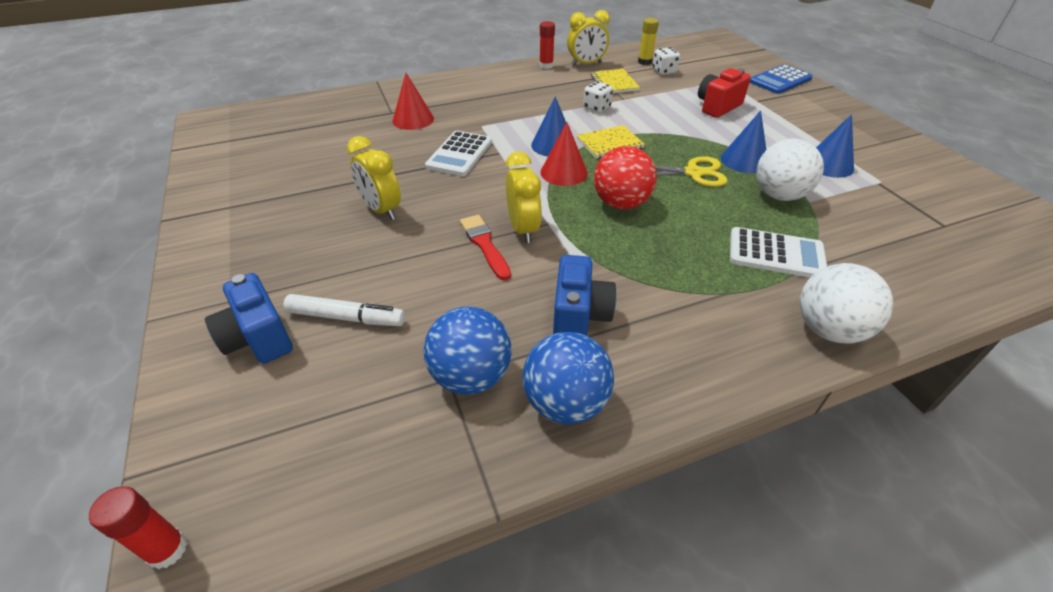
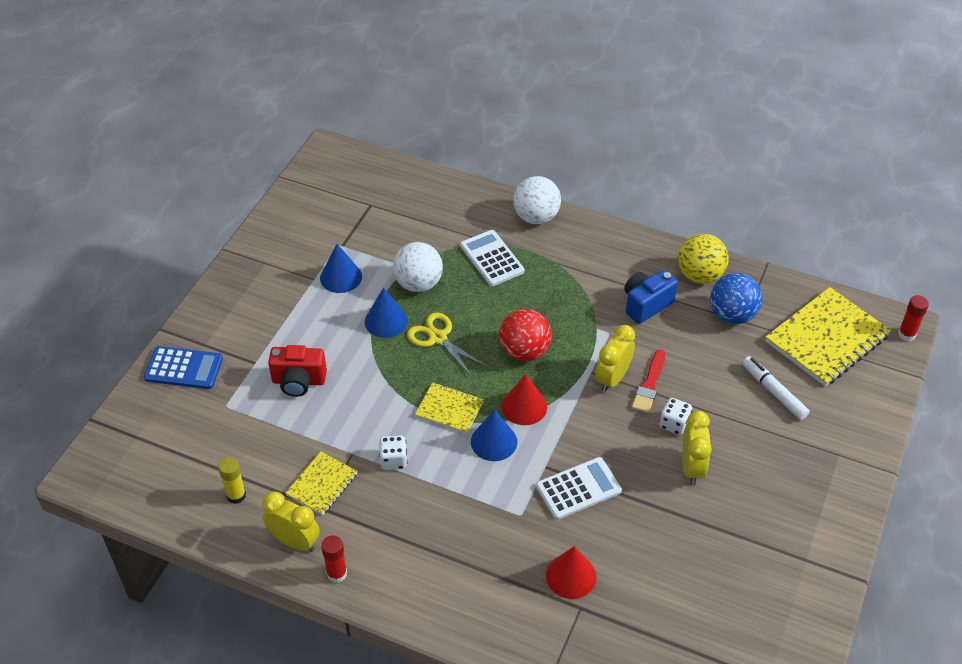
camera: 135 degrees left, 5 degrees up
blue camera [205,273,293,364] -> none
blue ball [522,332,614,424] -> yellow ball [678,234,729,284]
white dice [653,47,680,75] -> white dice moved to [659,398,692,435]
none -> yellow notebook [765,287,891,386]

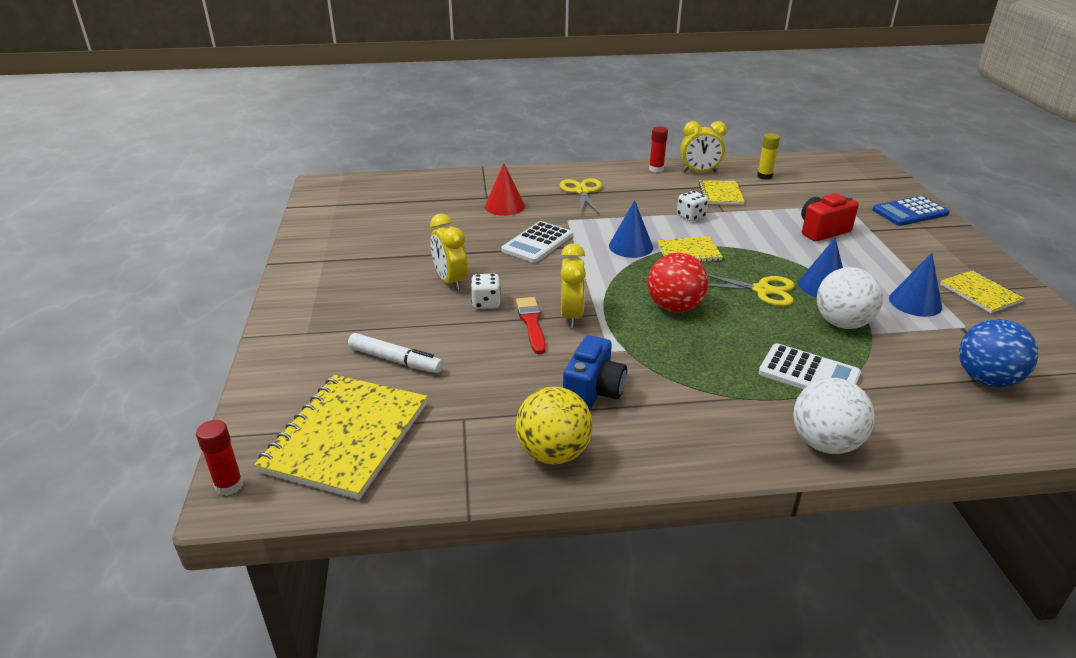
camera: 150 degrees right, 15 degrees down
red cone [502,374,547,425] -> none
blue ball [710,273,762,324] -> blue ball moved to [959,319,1038,387]
none -> yellow scissors [560,179,602,215]
none -> yellow notebook [940,270,1025,313]

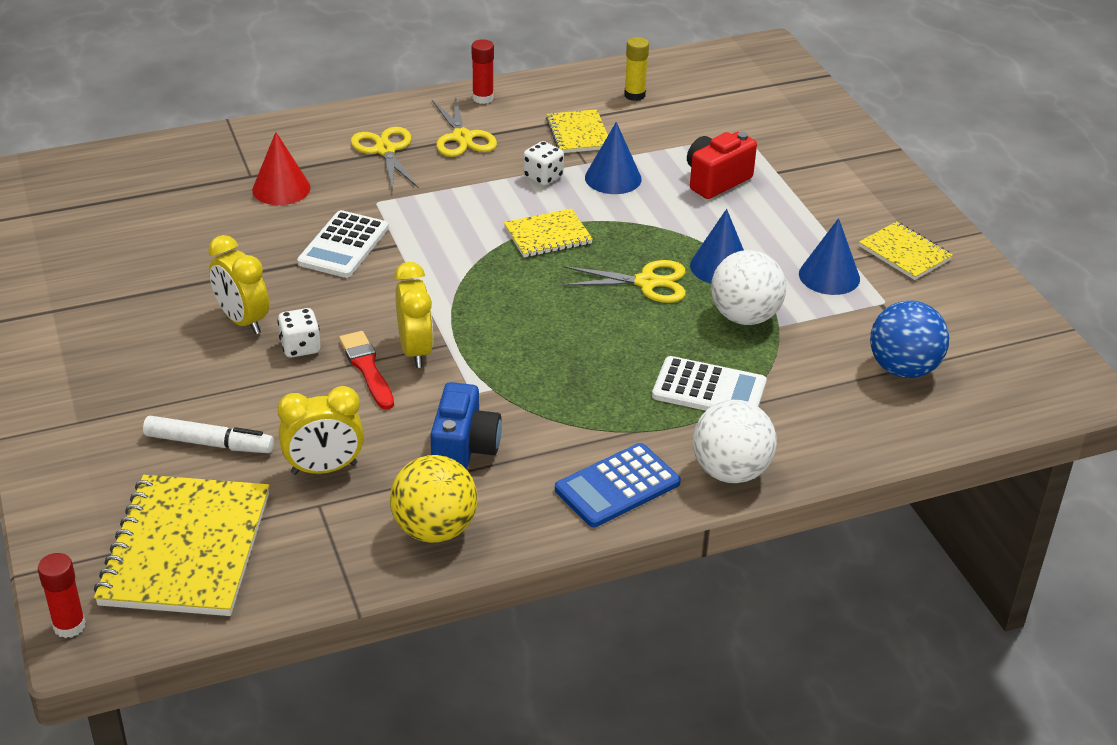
camera: 15 degrees left, 5 degrees up
blue cone [609,200,653,258] -> blue cone moved to [585,122,642,194]
red ball [648,253,708,313] -> none
yellow clock [680,121,727,172] -> yellow clock moved to [277,386,364,475]
blue calculator [872,196,950,226] -> blue calculator moved to [555,443,681,527]
none -> yellow scissors [432,97,497,157]

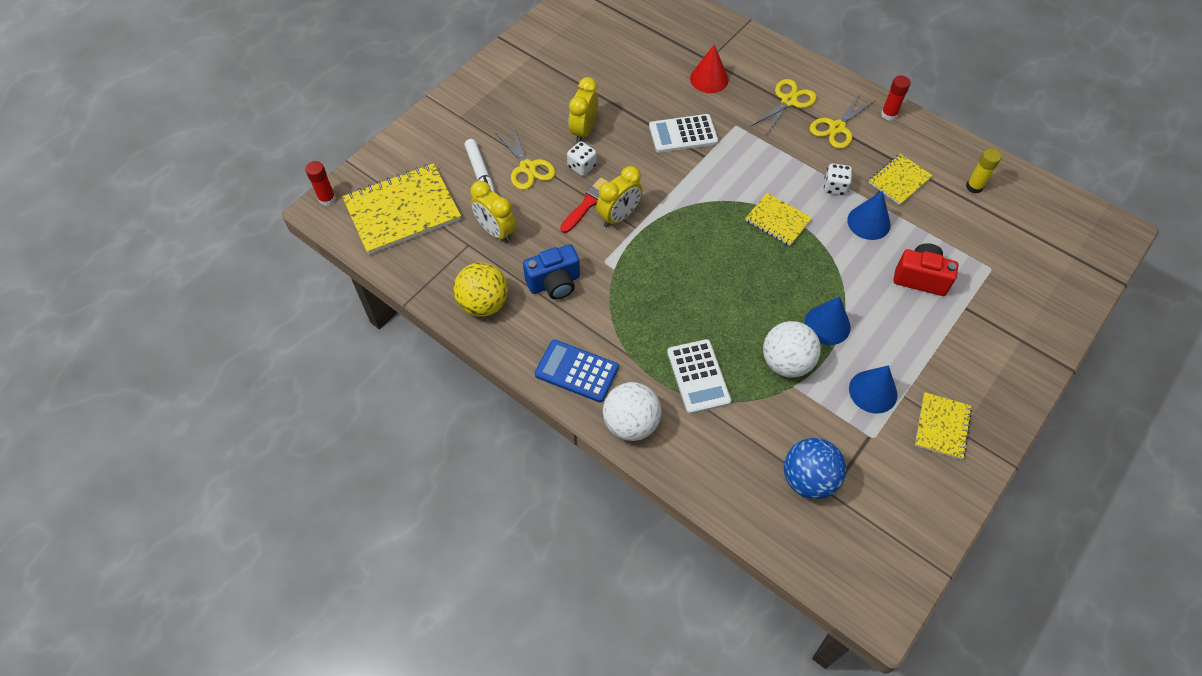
camera: 60 degrees right, 20 degrees up
yellow scissors [562,260,686,303] -> yellow scissors moved to [496,126,555,190]

